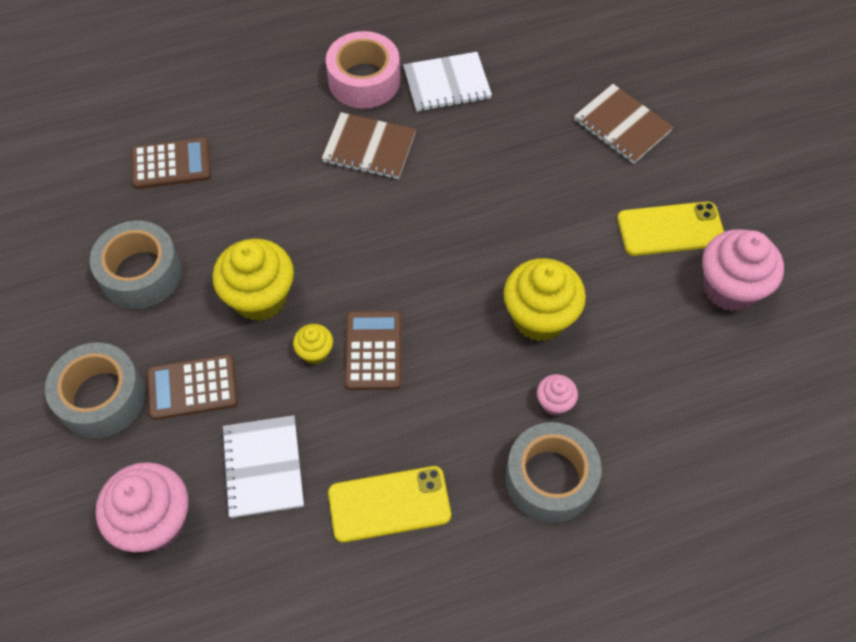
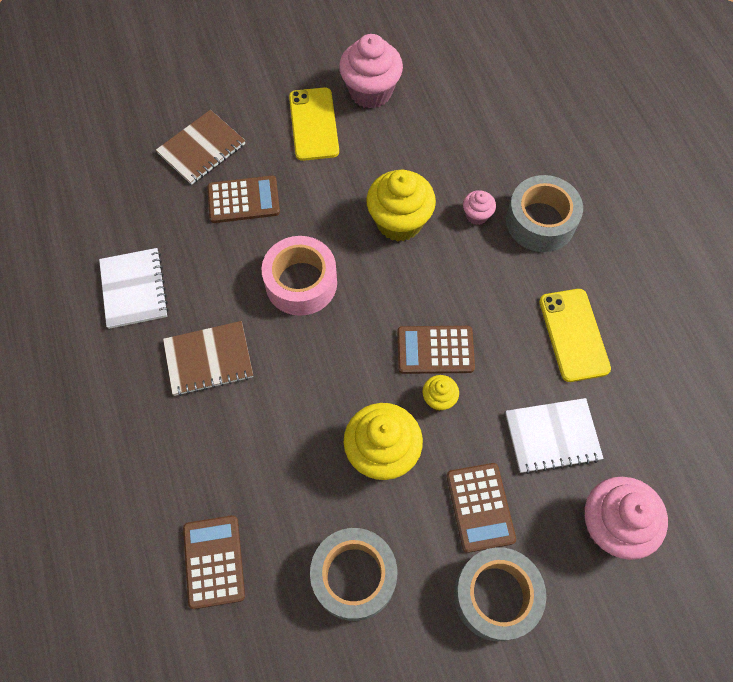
camera: 90 degrees left, 5 degrees up
brown notebook [321,112,416,179] -> brown notebook turned 60 degrees clockwise [163,321,253,396]
pink tape [326,31,400,109] -> pink tape moved to [262,236,337,316]
none -> brown calculator [207,176,280,223]

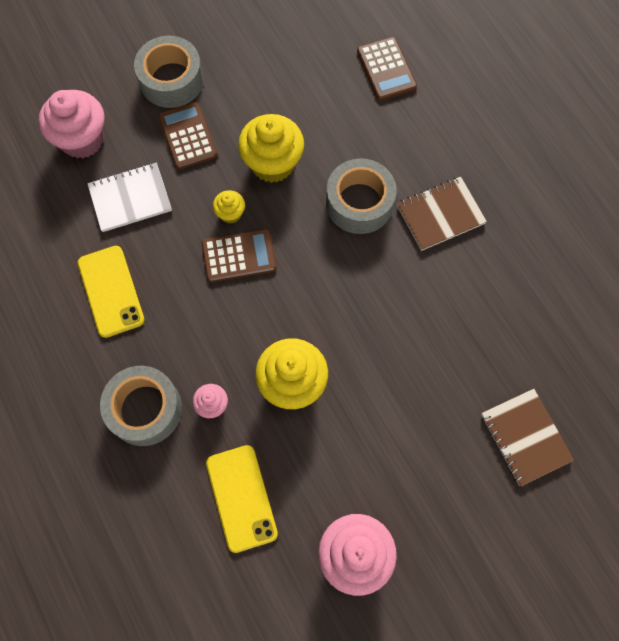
camera: 170 degrees right, 5 degrees up
white notebook [99,248,169,329] -> none
brown notebook [156,110,245,185] -> brown notebook turned 60 degrees counterclockwise [481,389,574,486]
brown calculator [207,176,280,223] -> none
pink tape [262,236,337,316] -> none
yellow phone [289,87,339,161] -> yellow phone moved to [206,445,278,553]
grey tape [310,528,397,621] -> grey tape moved to [326,158,396,234]

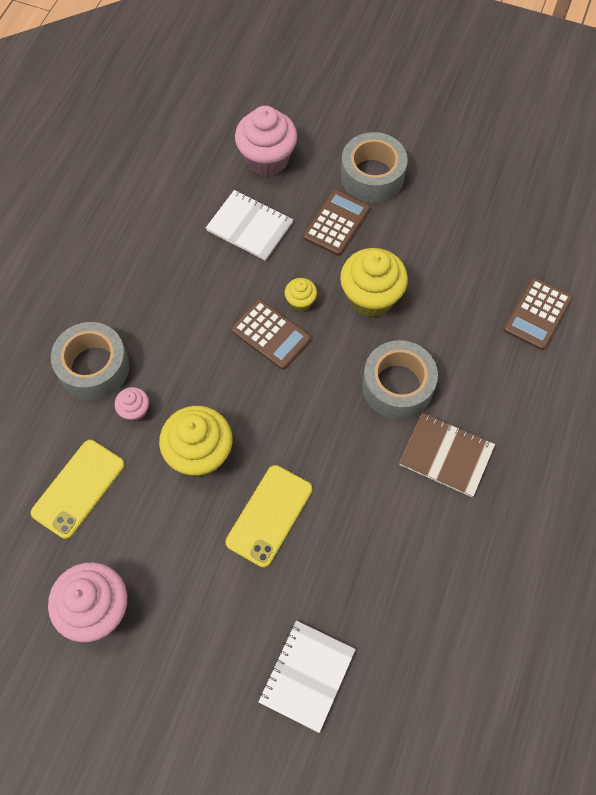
camera: 50 degrees right, 5 degrees down
yellow phone [78,246,145,338] -> yellow phone moved to [225,465,312,568]
brown notebook [481,389,574,486] -> white notebook [258,621,356,733]

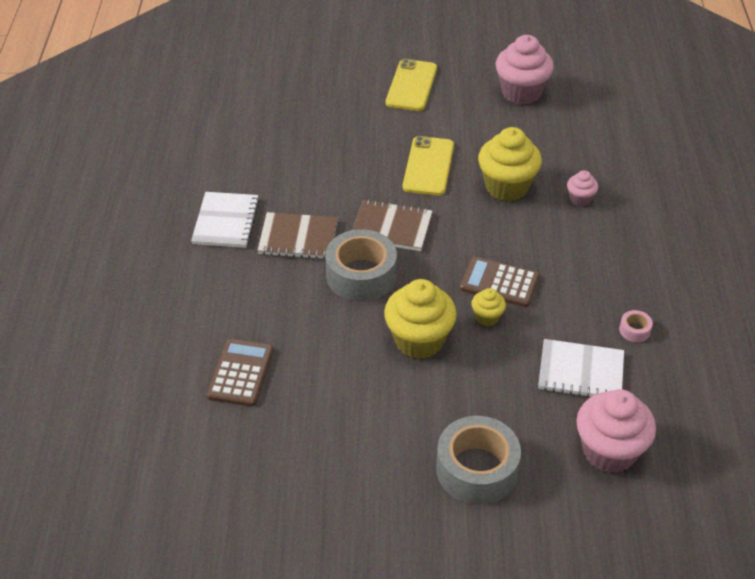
camera: 160 degrees right, 20 degrees down
yellow phone [31,440,125,539] -> yellow phone moved to [386,59,437,111]
grey tape [51,322,130,400] -> none
white notebook [258,621,356,733] -> white notebook moved to [191,192,260,248]
brown calculator [303,190,370,256] -> none
none -> brown notebook [353,199,433,251]
none -> pink tape [619,310,653,342]

